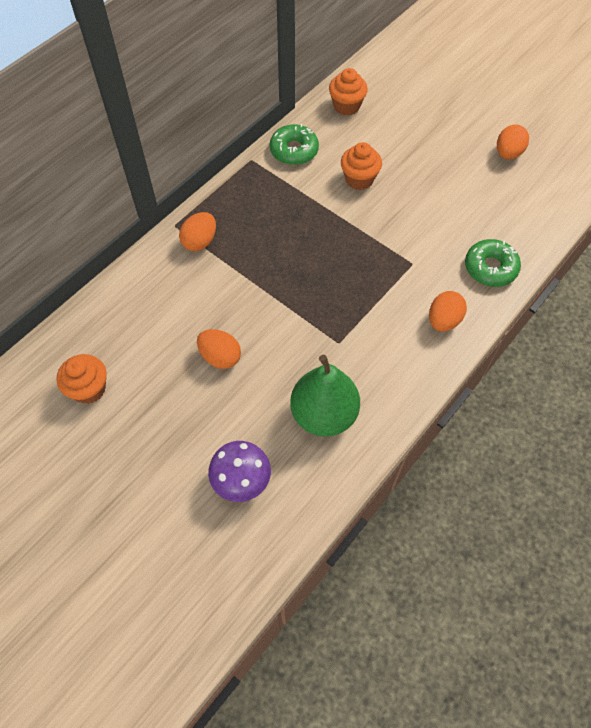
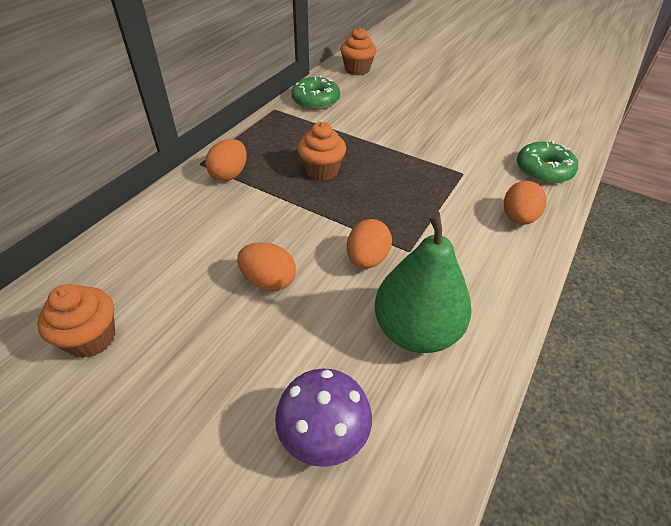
camera: 10 degrees left, 15 degrees down
orange cupcake [341,142,382,190] -> orange cupcake moved to [297,122,346,181]
orange egg [497,125,529,159] -> orange egg moved to [347,219,392,269]

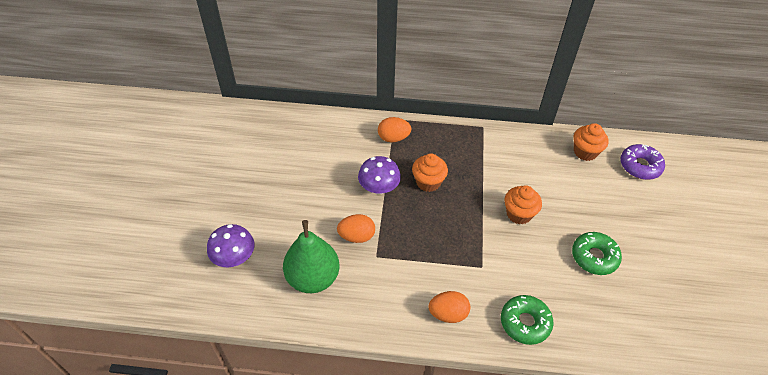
camera: 65 degrees right, 5 degrees up
orange cupcake [37,284,115,358] -> orange cupcake moved to [504,185,542,224]
orange egg [237,242,296,291] -> none
green donut [291,75,340,110] -> green donut moved to [572,232,622,275]
none -> purple mushroom [358,156,401,194]
none -> purple donut [620,144,665,180]

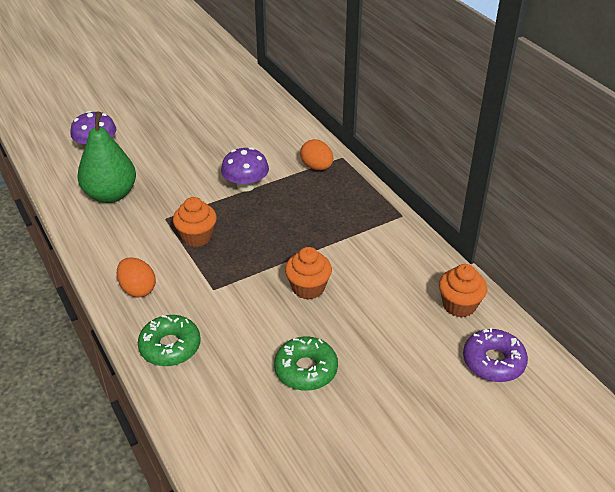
camera: 55 degrees right, 10 degrees down
orange egg [337,214,375,243] -> none
orange cupcake [412,153,448,192] -> orange cupcake moved to [173,197,217,247]

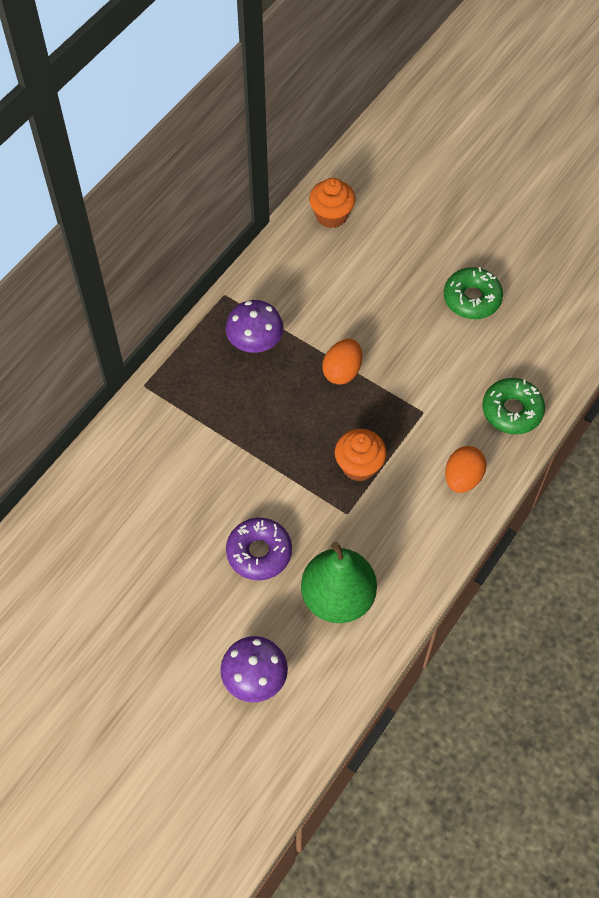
camera: 115 degrees left, 20 degrees up
purple mushroom [221,147,269,191] -> purple mushroom moved to [225,300,284,353]
orange cupcake [285,247,332,300] -> none
orange egg [300,139,333,170] -> orange egg moved to [322,339,362,385]
purple donut [463,328,528,382] -> purple donut moved to [226,518,292,580]

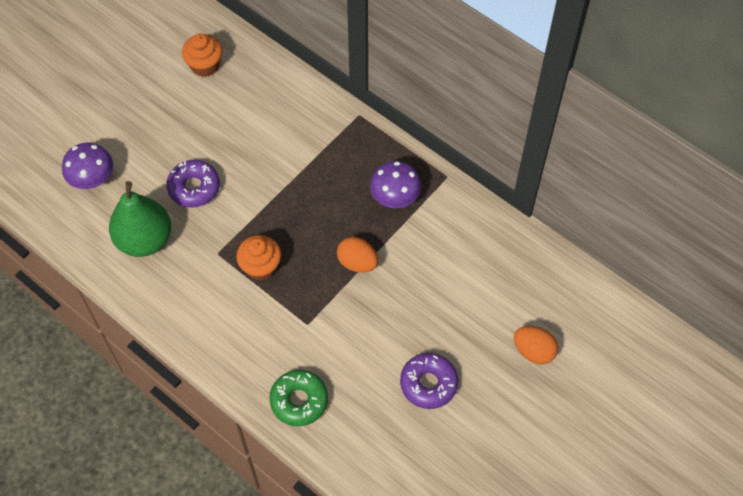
camera: 95 degrees right, 0 degrees up
orange cupcake [309,178,355,228] -> orange cupcake moved to [182,33,223,77]
green donut [444,267,503,319] -> purple donut [400,353,458,409]
orange egg [445,446,487,493] -> orange egg moved to [514,326,558,364]

